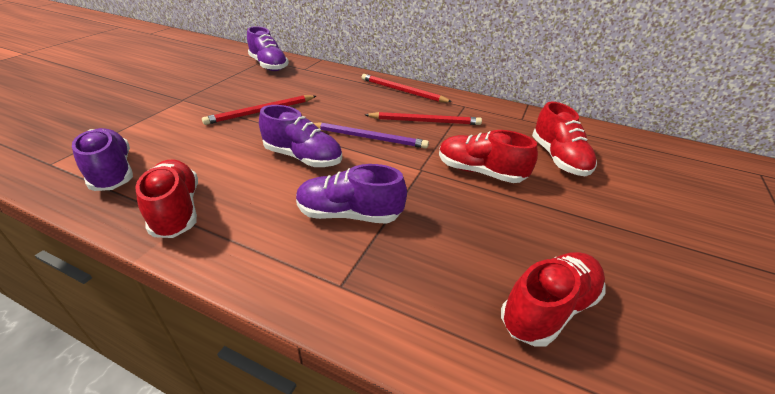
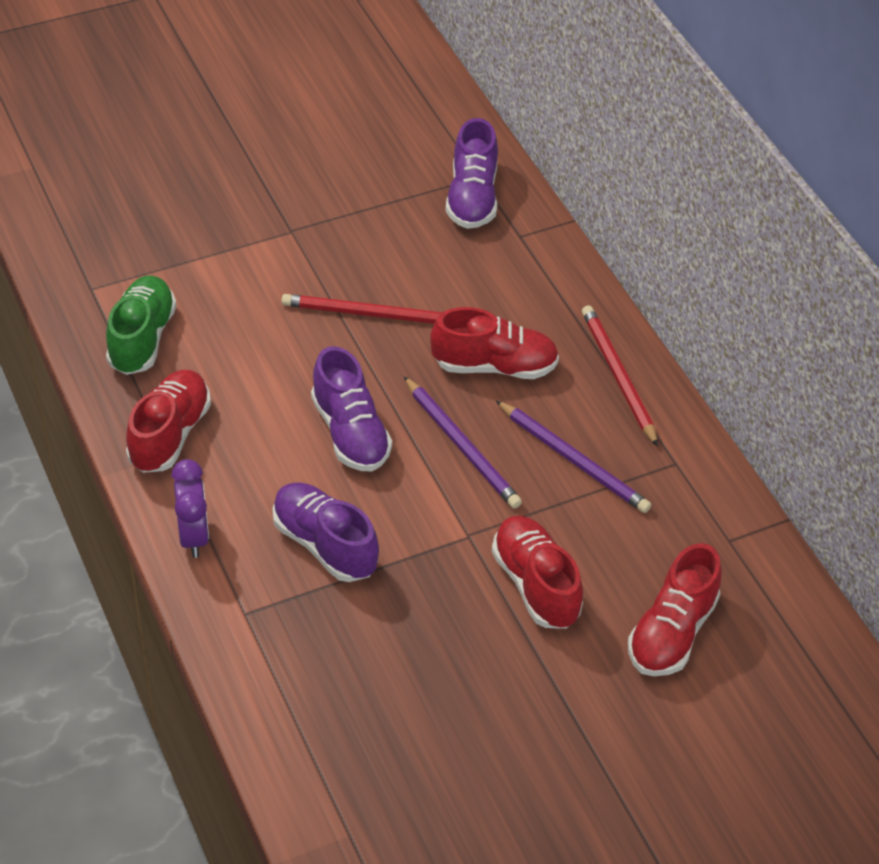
camera: 40 degrees right, 10 degrees up
purple shoe [72,128,133,191] -> green shoe [106,276,176,375]
red pencil [365,112,482,125] -> purple pencil [495,400,651,513]
red shoe [501,252,606,347] -> red shoe moved to [430,307,559,379]
none -> purple clock [171,459,209,558]

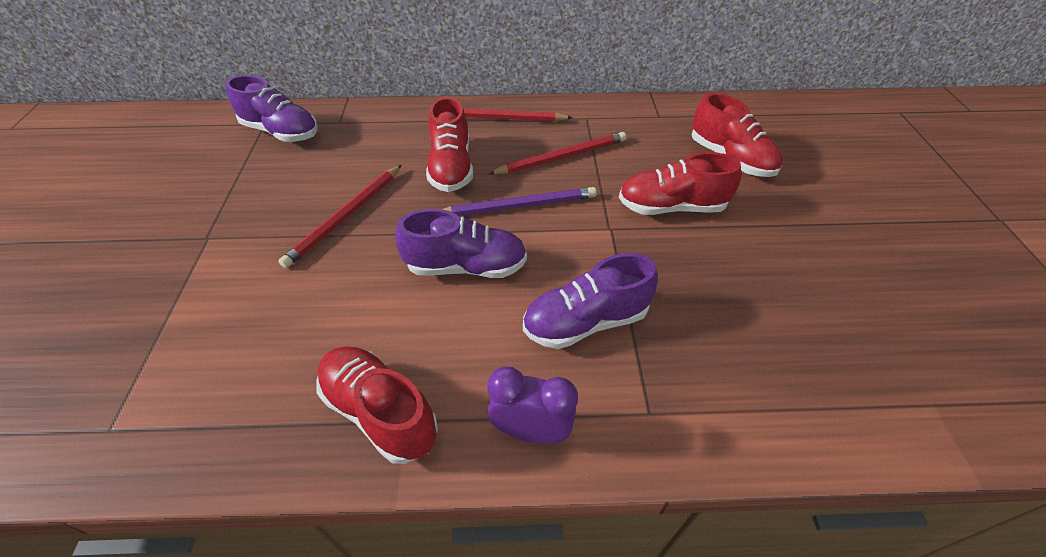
camera: 65 degrees left, 0 degrees up
green shoe [106,276,176,375] -> none
red shoe [430,307,559,379] -> red shoe turned 150 degrees clockwise [426,97,473,192]
purple pencil [495,400,651,513] -> red pencil [488,132,627,175]

